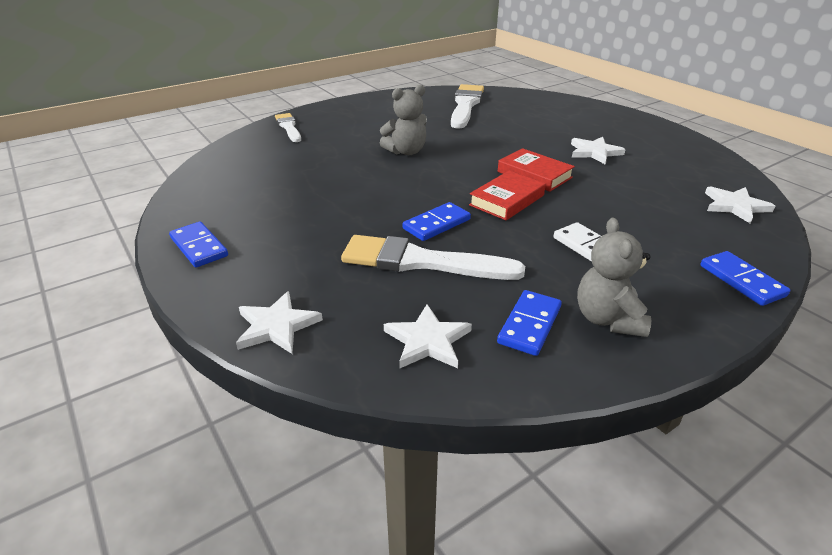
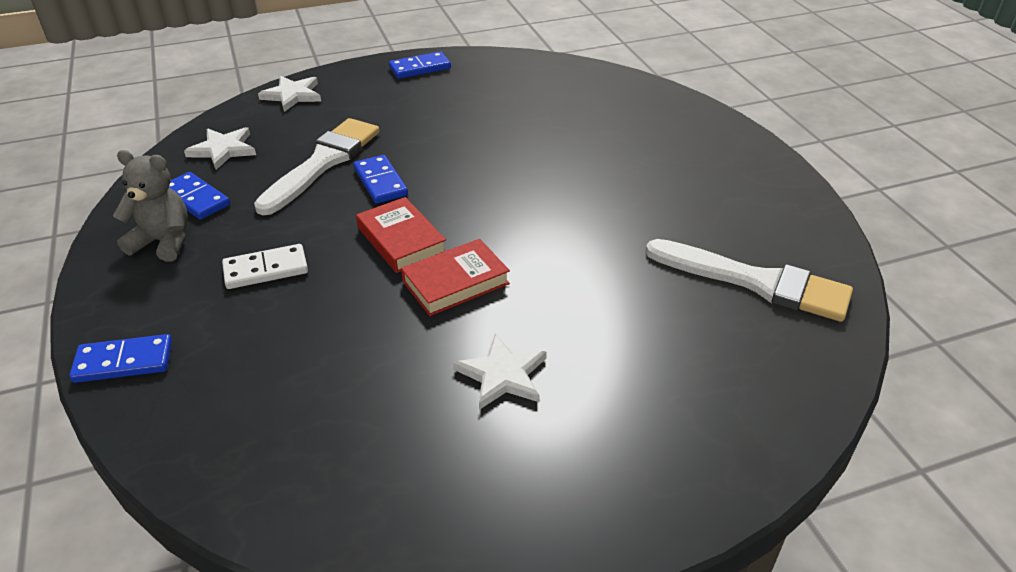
camera: 105 degrees right, 5 degrees up
white brush [275,113,301,142] -> none
grey teddy bear [380,85,427,155] -> none
white star [705,187,775,224] -> none

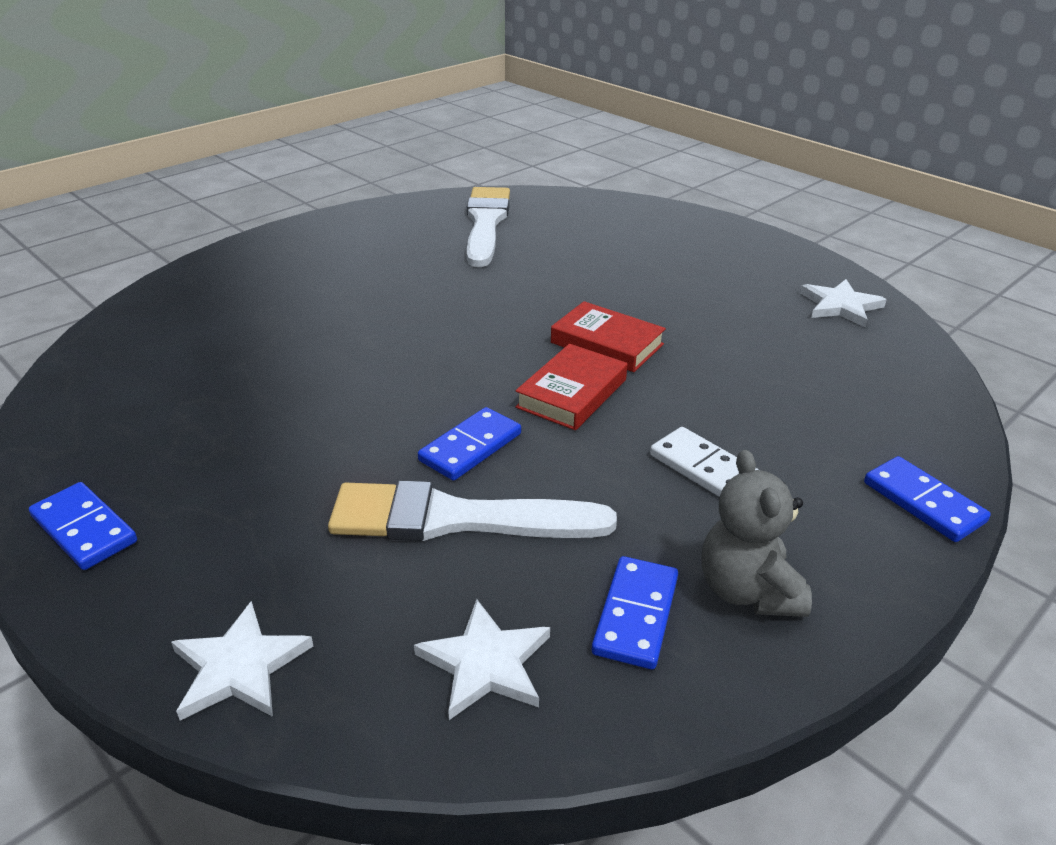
camera: 115 degrees left, 5 degrees down
white star [453,334,547,410] -> white star moved to [800,279,887,328]

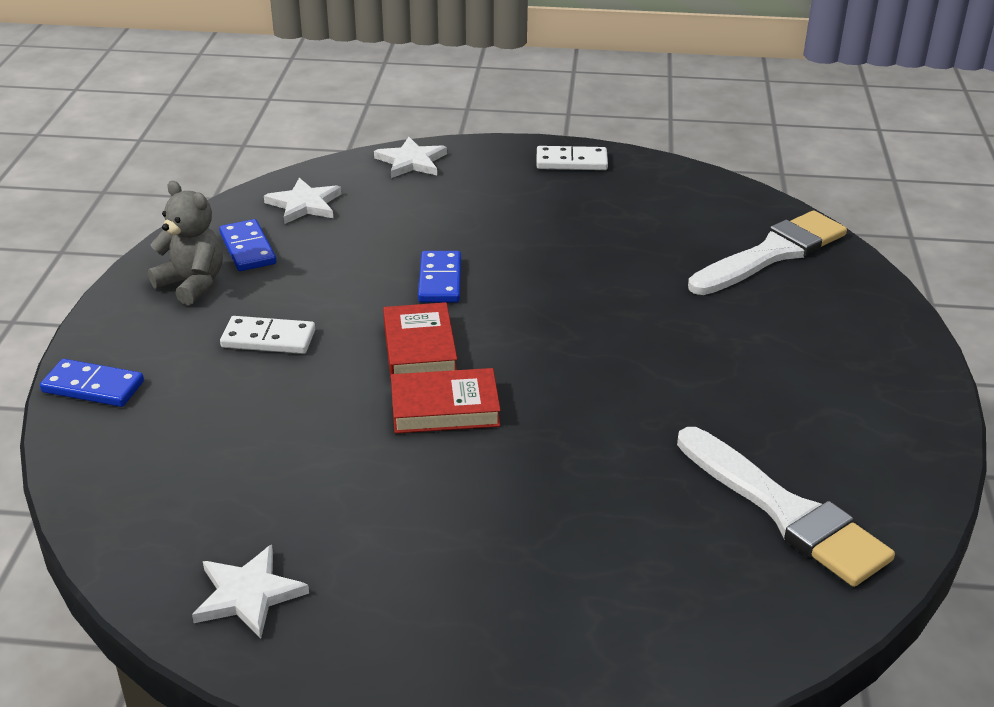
camera: 140 degrees right, 0 degrees up
blue domino [29,482,137,570] -> white domino [536,146,608,170]
white brush [328,480,617,541] -> white brush moved to [688,211,847,295]

